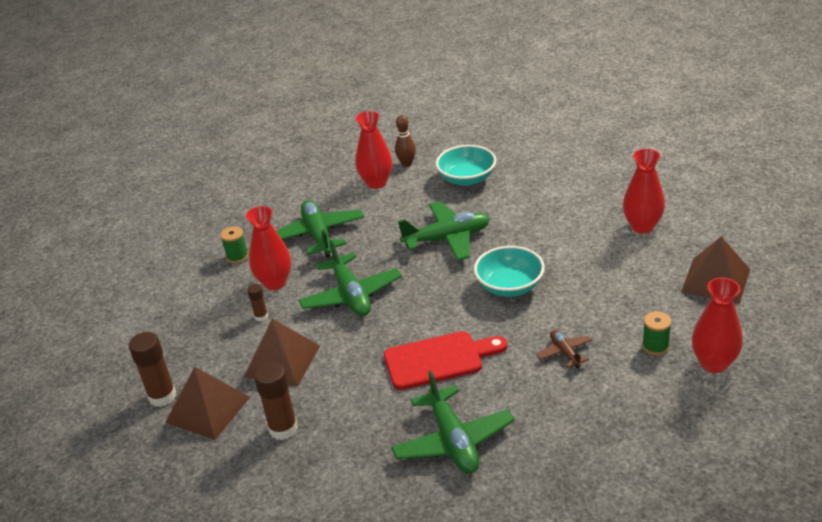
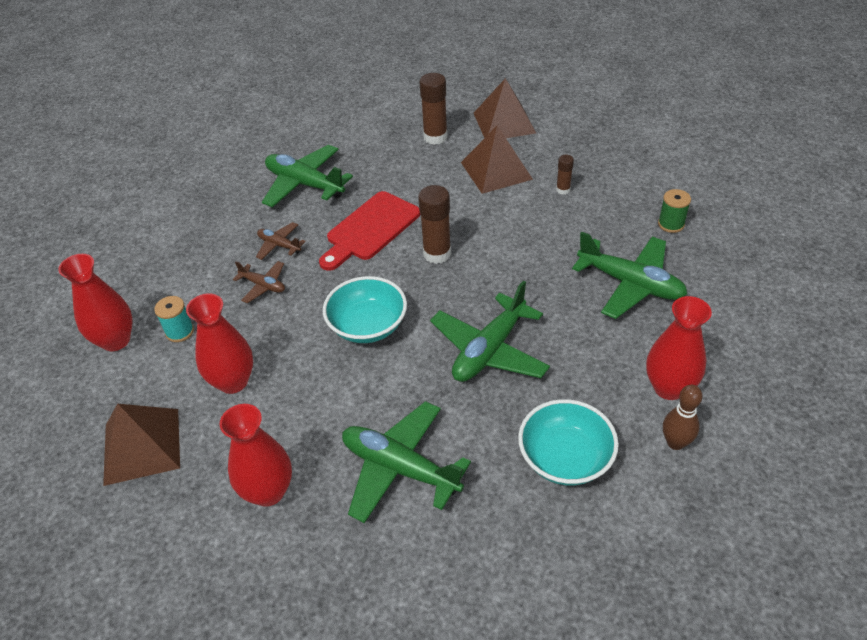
camera: 140 degrees right, 10 degrees up
brown glue stick [129,332,176,407] -> brown glue stick moved to [418,185,451,264]
red vase [246,206,291,290] -> red vase moved to [186,293,253,394]
green plane [298,239,402,316] -> green plane moved to [342,401,471,523]
green spool [642,312,672,355] -> turquoise spool [154,296,194,342]
none -> brown plane [256,222,306,260]

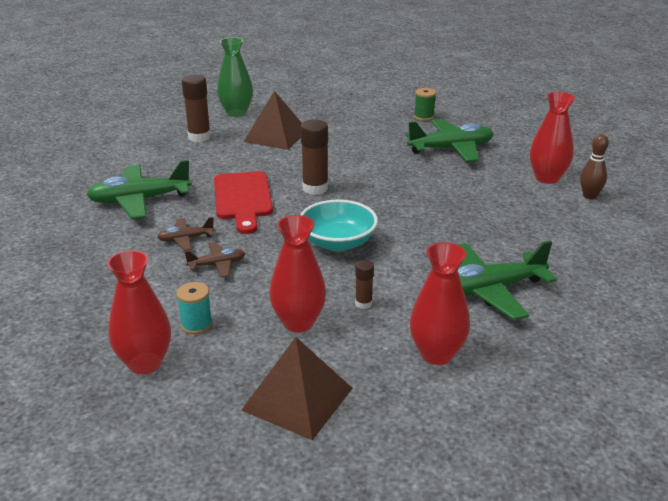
camera: 50 degrees left, 15 degrees down
green plane [430,280,550,382] -> none
brown pyramid [474,78,536,138] -> green vase [217,37,253,117]
turquoise bowl [518,399,619,486] -> none
brown glue stick [556,155,574,195] -> brown glue stick moved to [355,260,374,309]

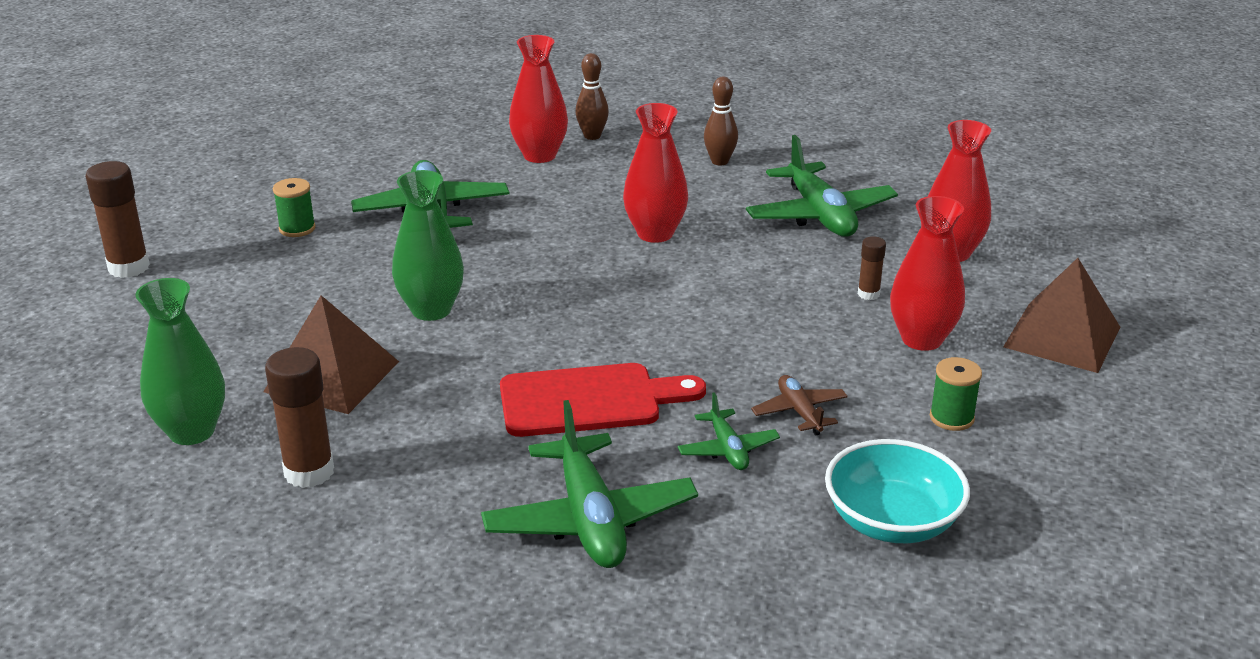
camera: 90 degrees left, 0 degrees up
red vase [107,250,171,374] -> red vase moved to [623,103,688,243]
brown plane [157,217,215,251] -> green plane [678,392,780,470]
turquoise spool [176,282,213,334] -> green spool [930,357,982,431]
brown glue stick [300,119,328,195] -> brown glue stick moved to [85,161,150,278]
turquoise bowl [300,200,378,251] -> turquoise bowl moved to [825,439,970,543]
none -> green vase [392,170,464,321]
none -> brown bowling pin [704,77,738,166]

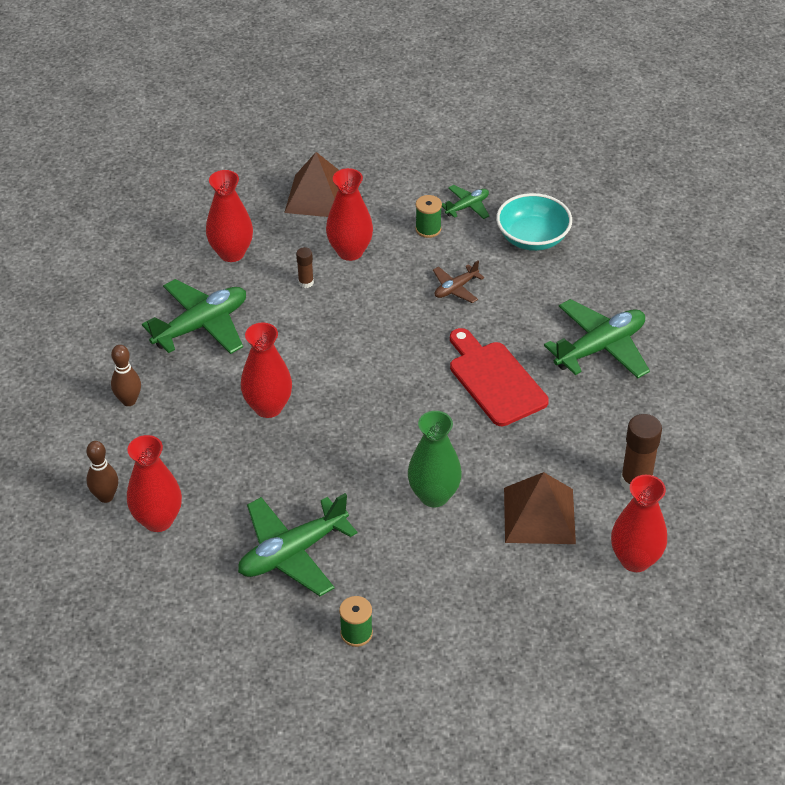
camera: 110 degrees left, 15 degrees up
brown glue stick [85,161,150,278] -> none
green vase [135,278,225,445] -> red vase [611,475,667,572]
green plane [678,392,780,470] -> green plane moved to [442,185,489,219]

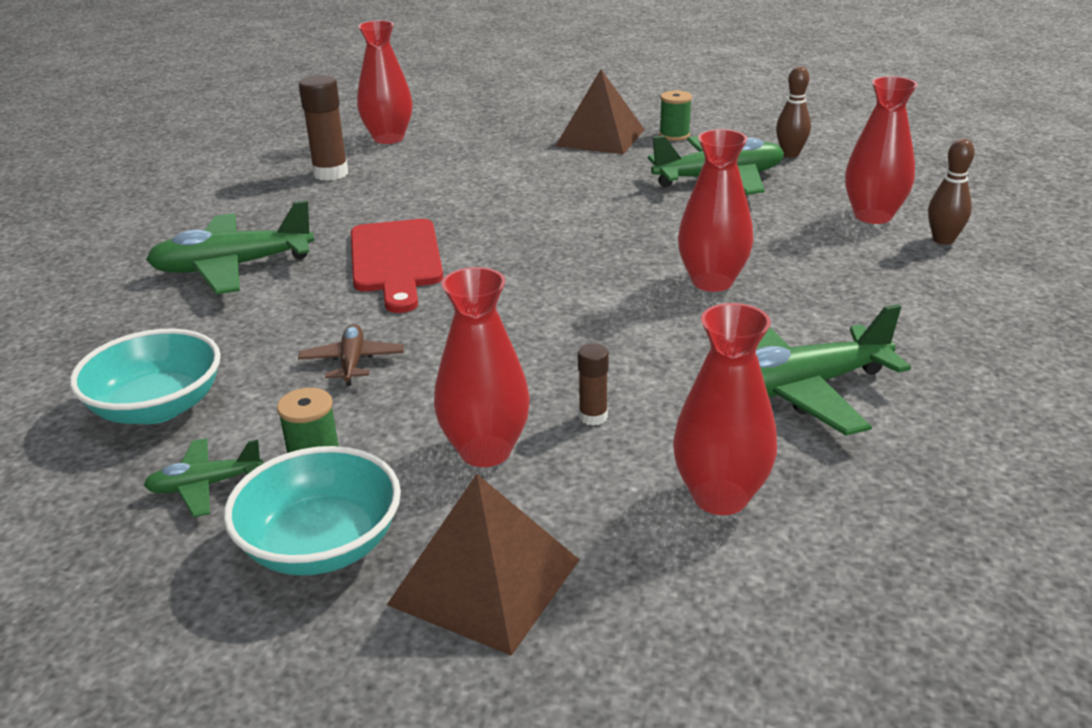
camera: 160 degrees left, 15 degrees down
brown bowling pin [111,345,141,406] -> brown bowling pin moved to [776,66,811,158]
green vase [408,411,462,507] -> none
brown plane [433,260,484,303] -> brown plane turned 75 degrees counterclockwise [298,324,404,386]
brown pyramid [504,472,576,544] -> brown pyramid moved to [556,69,645,154]
none -> turquoise bowl [224,446,401,576]

